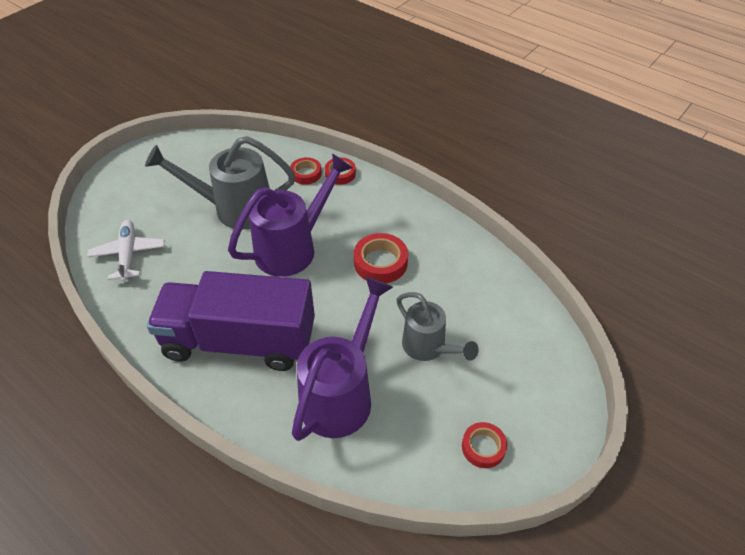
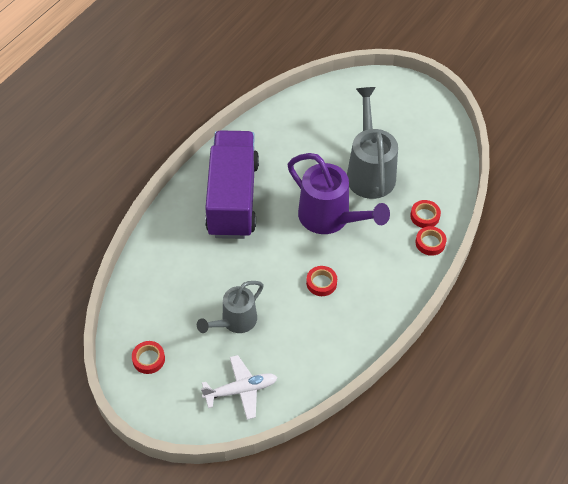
camera: 85 degrees right, 5 degrees up
white plane [87,220,165,282] -> white plane moved to [201,355,278,420]
purple watering can [292,277,393,441] -> none
red tape [354,233,408,283] -> red tape [306,266,337,296], size x0.65

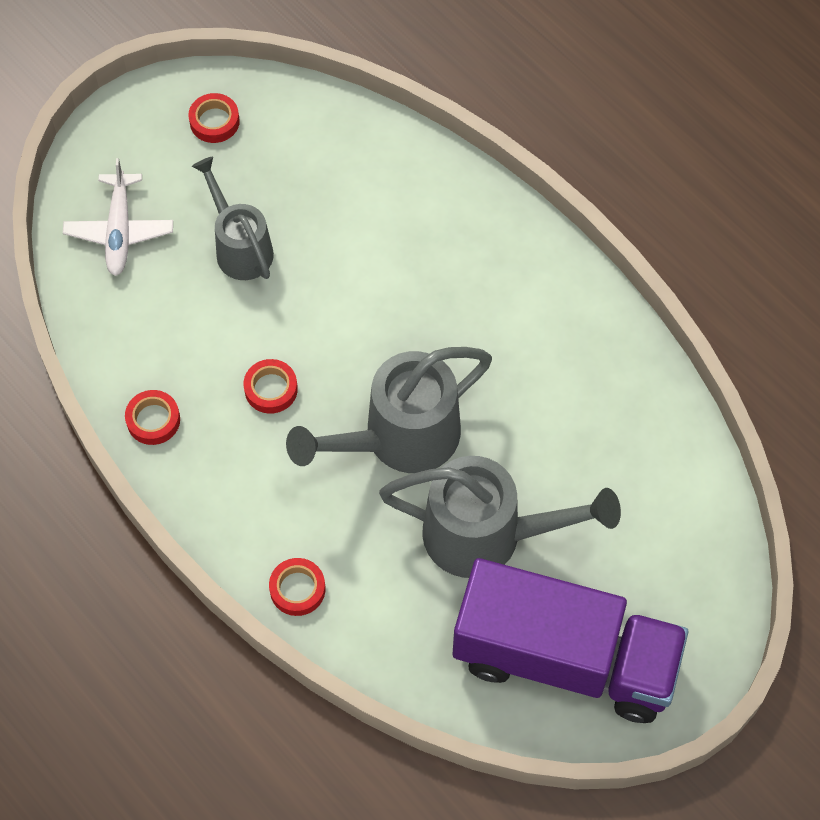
camera: 105 degrees right, 10 degrees up
purple truck [205,130,259,239] -> purple truck moved to [453,558,688,723]
purple watering can [288,153,390,234] -> grey watering can [286,347,492,473]
red tape [410,200,441,228] -> red tape moved to [125,390,180,445]

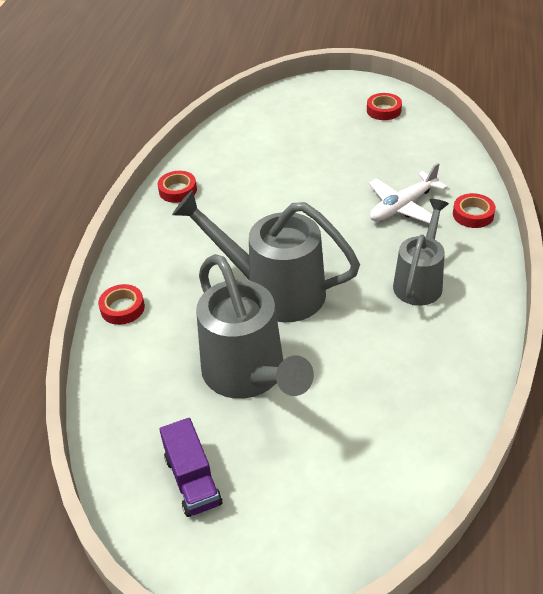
camera: 55 degrees right, 20 degrees down
white plane [63,158,173,276] -> white plane moved to [369,163,447,224]
grey watering can [192,157,274,280] -> grey watering can moved to [393,199,449,306]
red tape [244,359,298,414] -> red tape moved to [453,193,496,228]
purple truck [453,558,688,723] -> purple truck [159,418,222,517], size x0.43

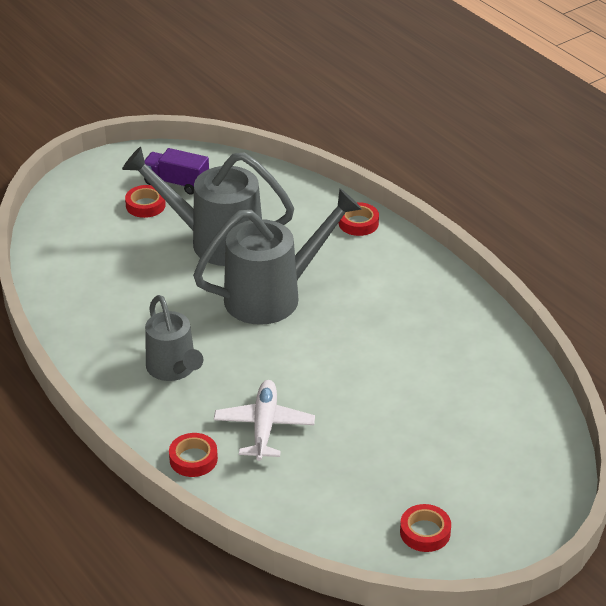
camera: 130 degrees right, 5 degrees down
red tape [158,171,197,203] -> red tape moved to [125,185,166,218]

